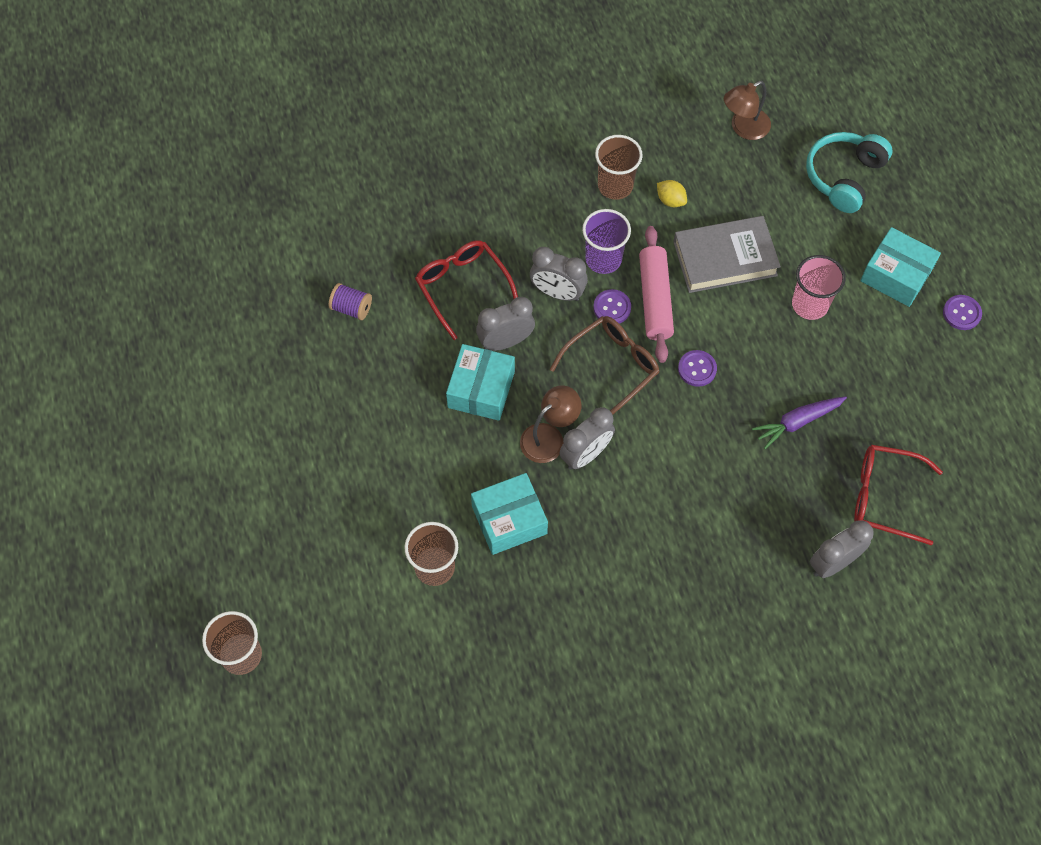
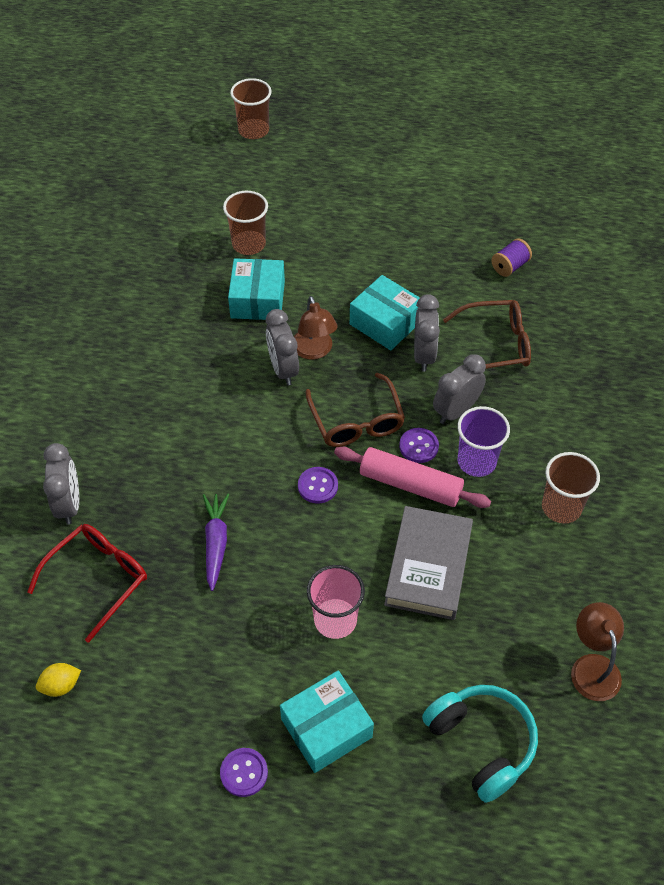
camera: 115 degrees right, 10 degrees down
red glasses [415,240,518,340] -> brown glasses [443,300,531,369]
yellow lemon [657,180,687,207] -> yellow lemon moved to [36,663,81,697]

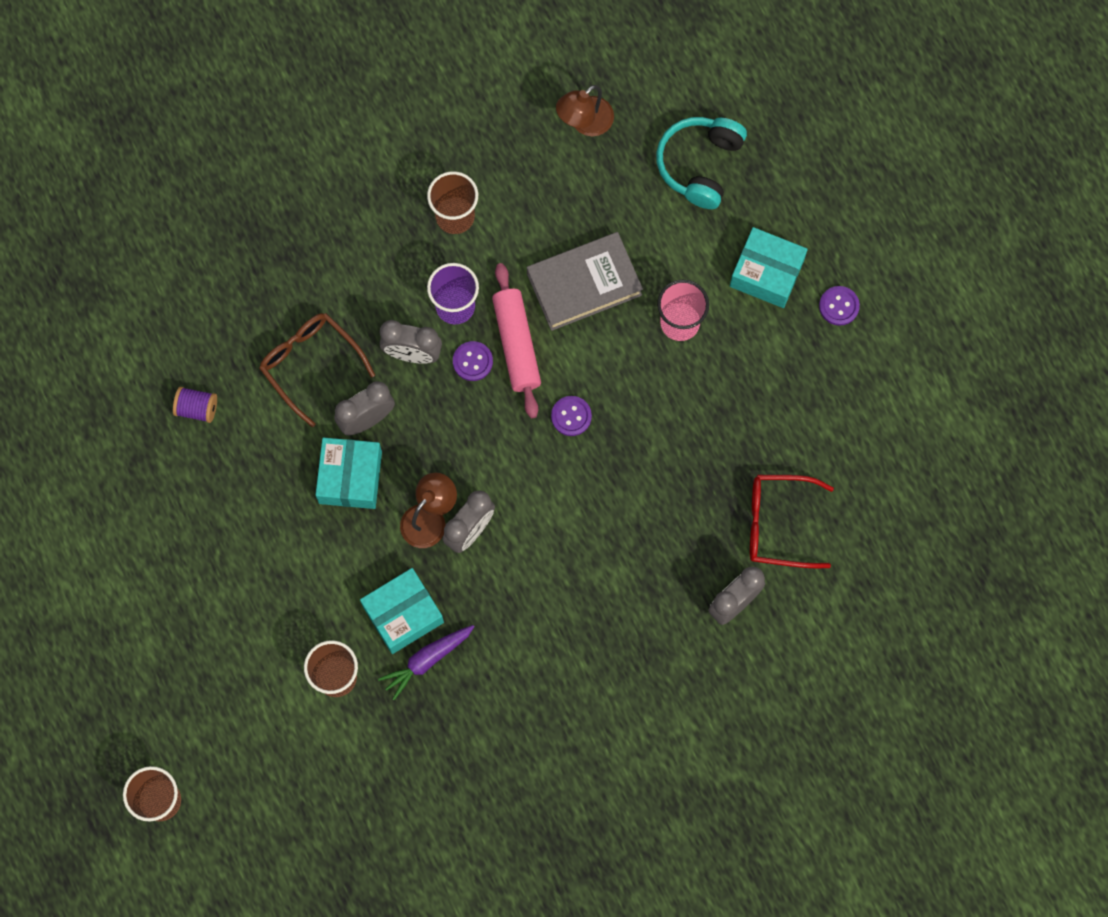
camera: 125 degrees left, 20 degrees up
yellow lemon [36,663,81,697] -> none
purple carrot [203,494,229,591] -> purple carrot moved to [378,625,475,700]
brown glasses [305,373,405,447] -> none

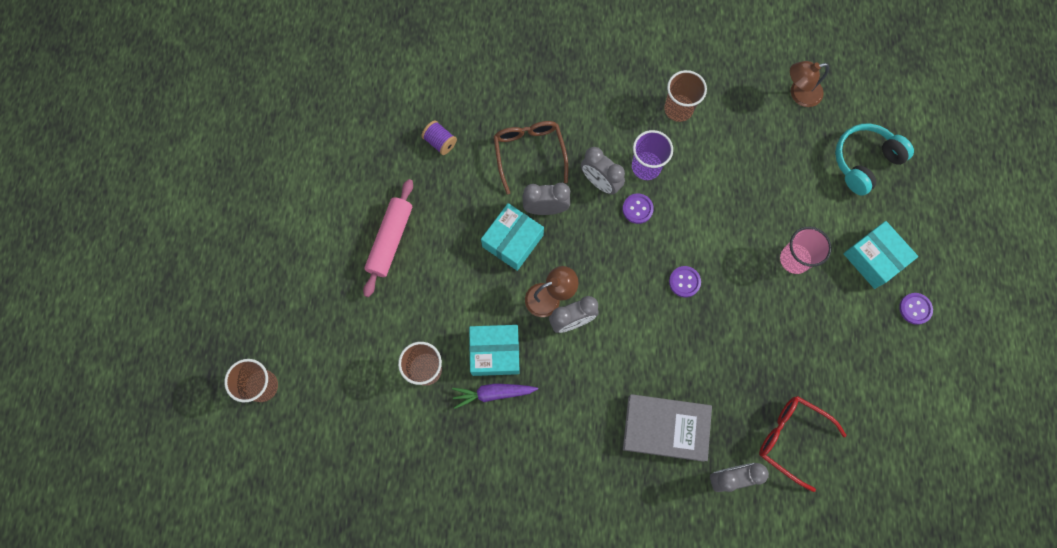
camera: 30 degrees right, 0 degrees up
pink rolling pin [492,263,541,418] -> pink rolling pin moved to [363,179,413,297]
grey book [527,232,643,331] -> grey book moved to [623,394,712,462]

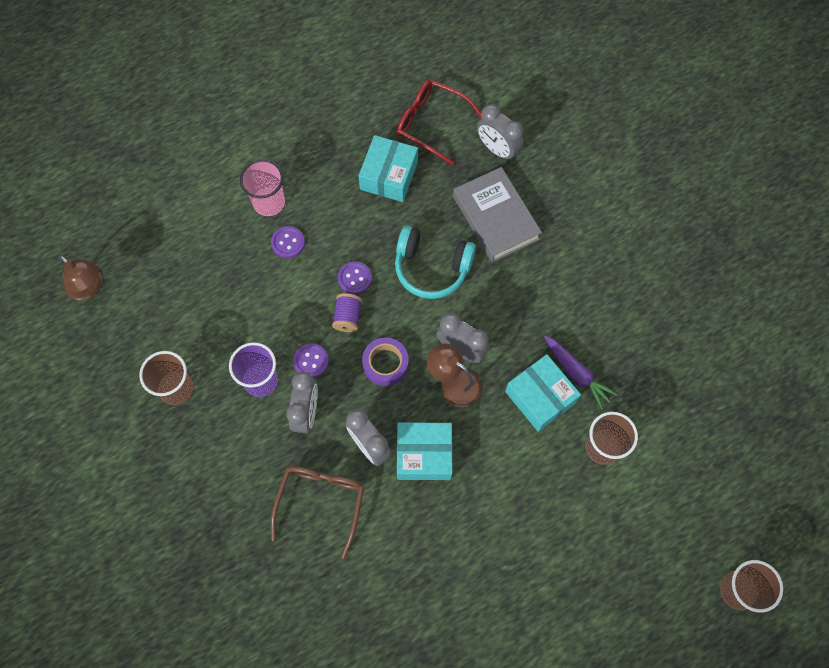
camera: 125 degrees left, 5 degrees down
pink rolling pin [363,179,413,297] -> none
purple spool [421,120,457,155] -> purple spool moved to [332,293,362,332]
brown glasses [494,121,568,194] -> brown glasses turned 150 degrees clockwise [271,466,364,559]
red glasses [759,396,847,492] -> red glasses turned 120 degrees clockwise [397,80,481,165]
turquoise headphones [835,124,914,196] -> turquoise headphones moved to [395,226,476,299]
turquoise box [843,221,918,289] -> turquoise box moved to [358,135,418,202]
purple button [899,293,933,325] -> purple button moved to [271,226,305,258]
none -> purple tape [362,338,409,386]

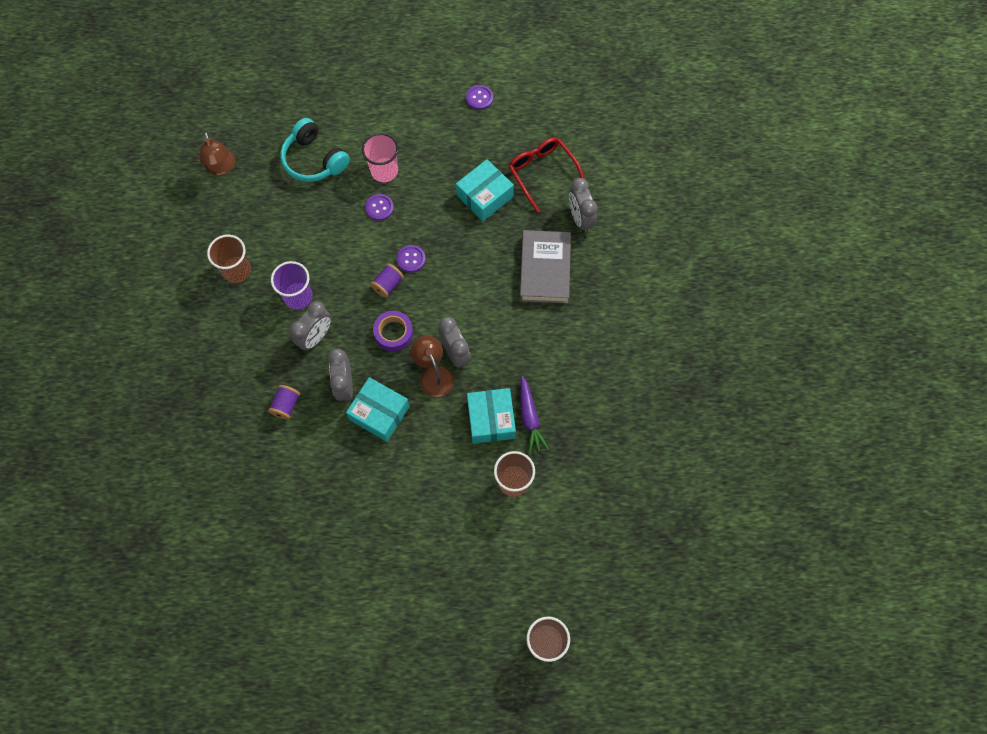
camera: 30 degrees right, 0 degrees up
brown glasses [271,466,364,559] -> purple spool [268,385,300,420]
purple button [293,343,329,378] -> purple button moved to [466,85,493,110]
turquoise headphones [395,226,476,299] -> turquoise headphones moved to [280,118,350,182]

